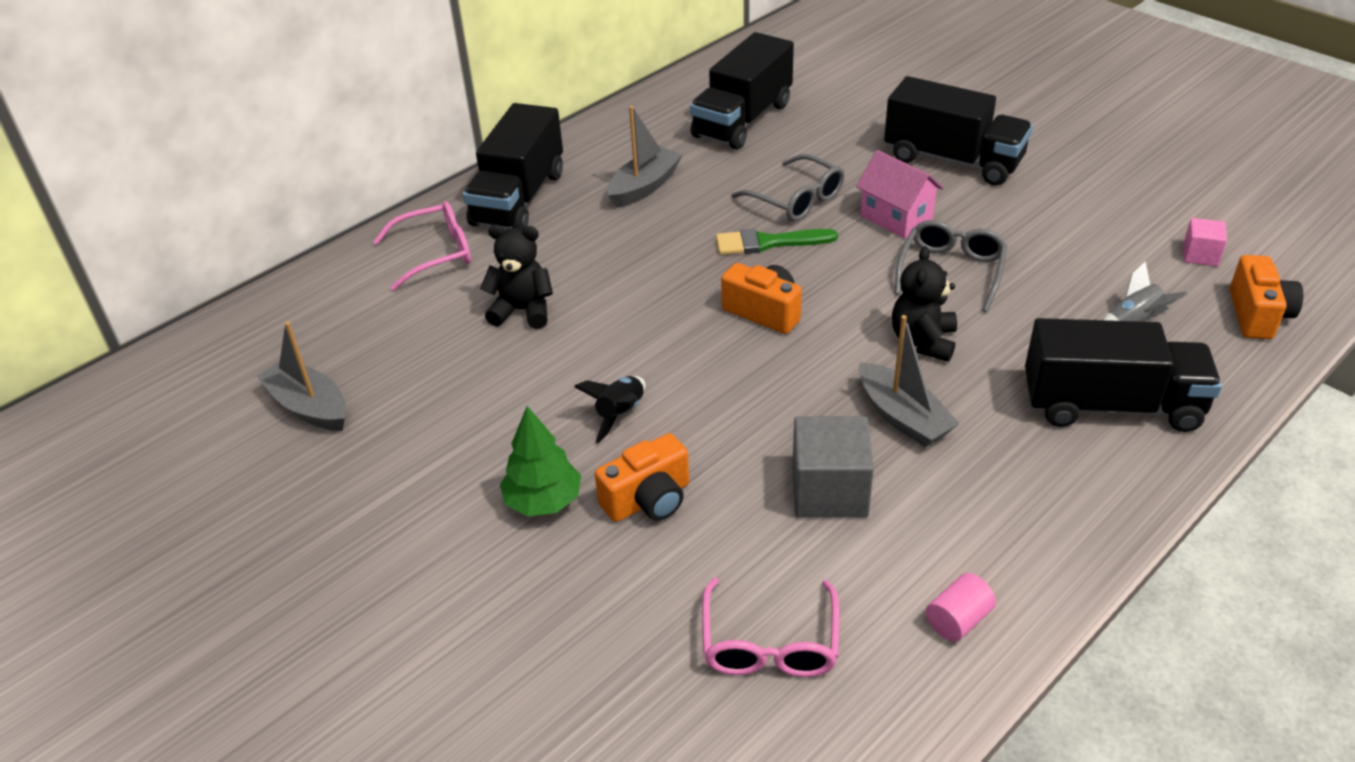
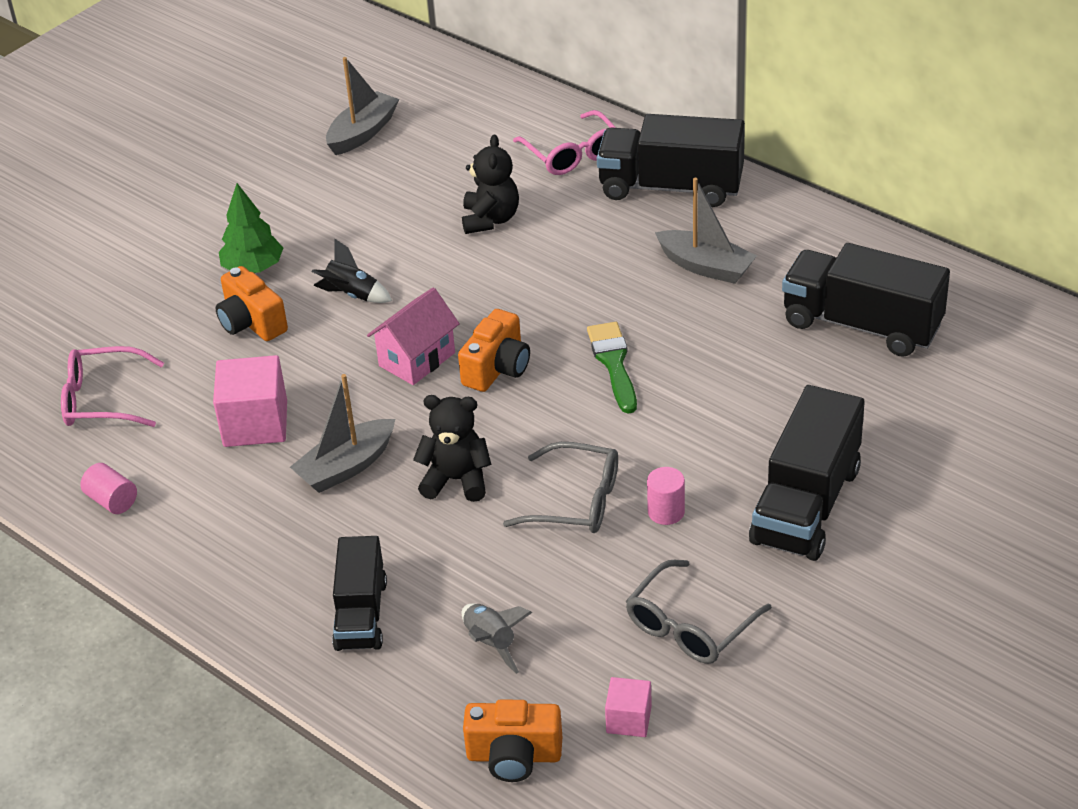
camera: 85 degrees right, 0 degrees up
grey glasses [731,154,844,221] -> grey glasses moved to [626,560,772,664]
grey cube [792,416,874,518] -> pink cube [213,355,287,447]
pink house [856,150,943,239] -> pink house moved to [367,288,460,385]
black truck [1025,318,1222,432] -> black truck [332,536,387,651], size x0.64
none -> pink cylinder [647,467,685,525]

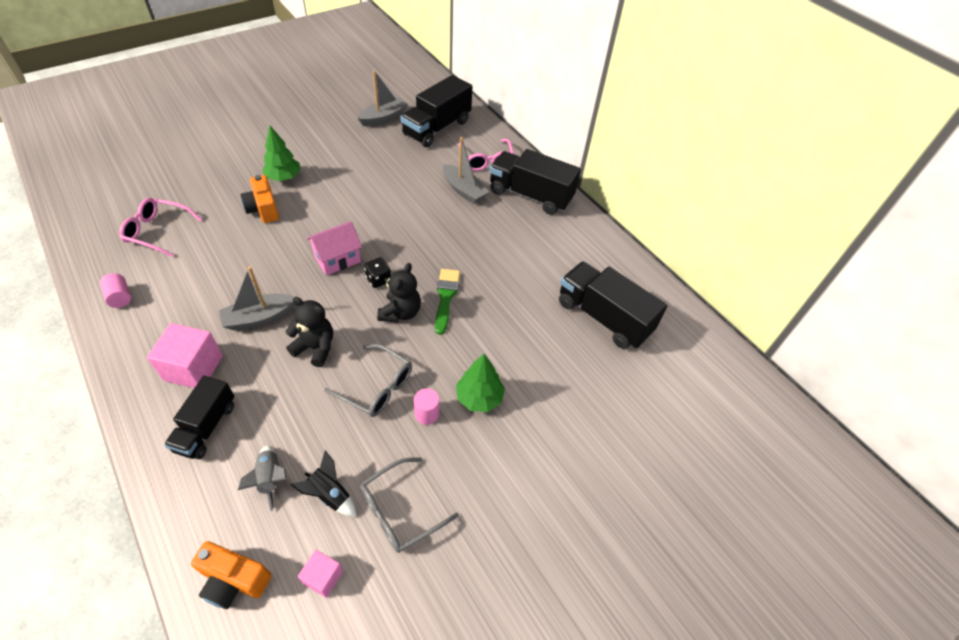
camera: 10 degrees right, 10 degrees up
pink cube [213,355,287,447] -> pink cube moved to [147,323,223,388]
black rocket [312,238,392,303] -> black rocket moved to [291,450,356,516]
orange camera [458,309,530,392] -> black dice [364,257,391,288]
black teddy bear [462,135,519,234] -> black teddy bear moved to [377,263,421,323]
grey boat [655,178,757,284] -> grey boat moved to [443,137,489,204]
black truck [749,385,865,561] -> black truck moved to [400,75,472,147]
none -> green tree [456,354,505,412]

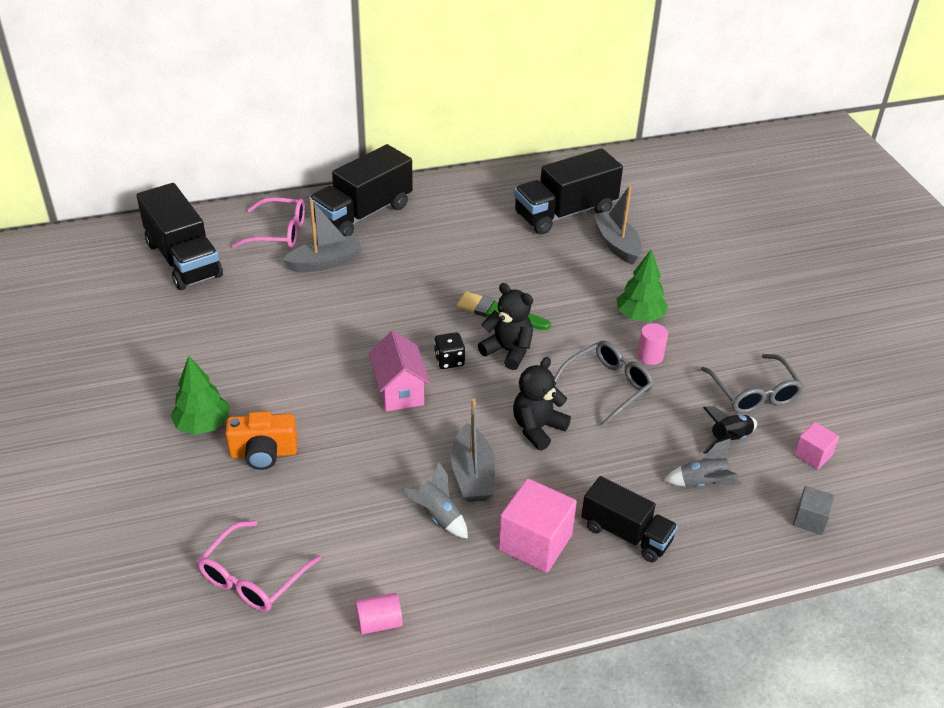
camera: 70 degrees left, 10 degrees down
orange camera [191,541,272,609] -> grey cube [793,486,835,535]
grey boat [357,70,408,126] -> grey boat moved to [593,185,641,265]
none -> grey rocket [402,462,468,539]

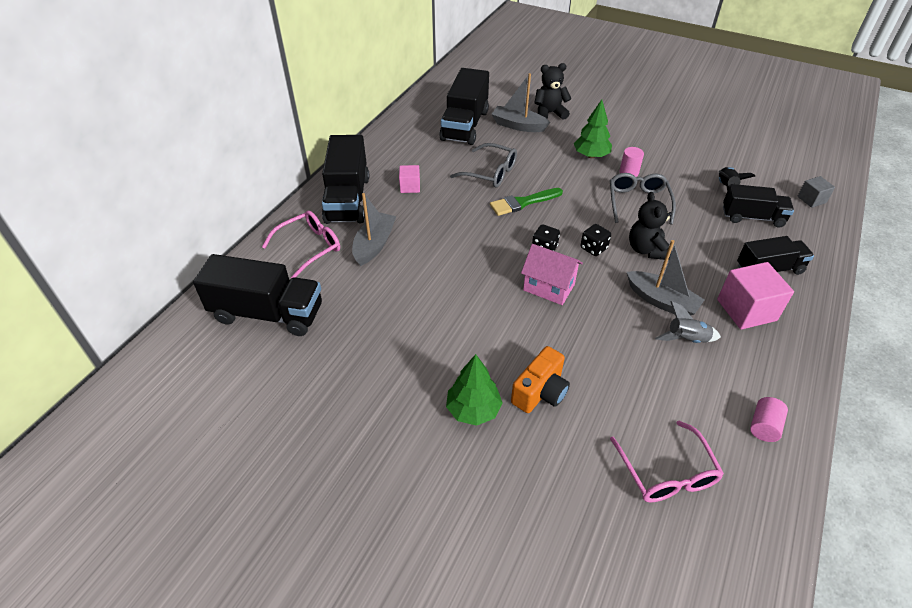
camera: 45 degrees left, 5 degrees up
black teddy bear [478,283,533,370] -> black teddy bear moved to [534,63,571,120]
grey rocket [664,438,742,487] -> black truck [723,184,794,228]
grey glasses [701,354,804,413] -> grey glasses moved to [450,143,517,187]
pink cube [794,422,839,469] -> pink cube moved to [399,165,420,193]
none -> black dice [580,224,611,256]

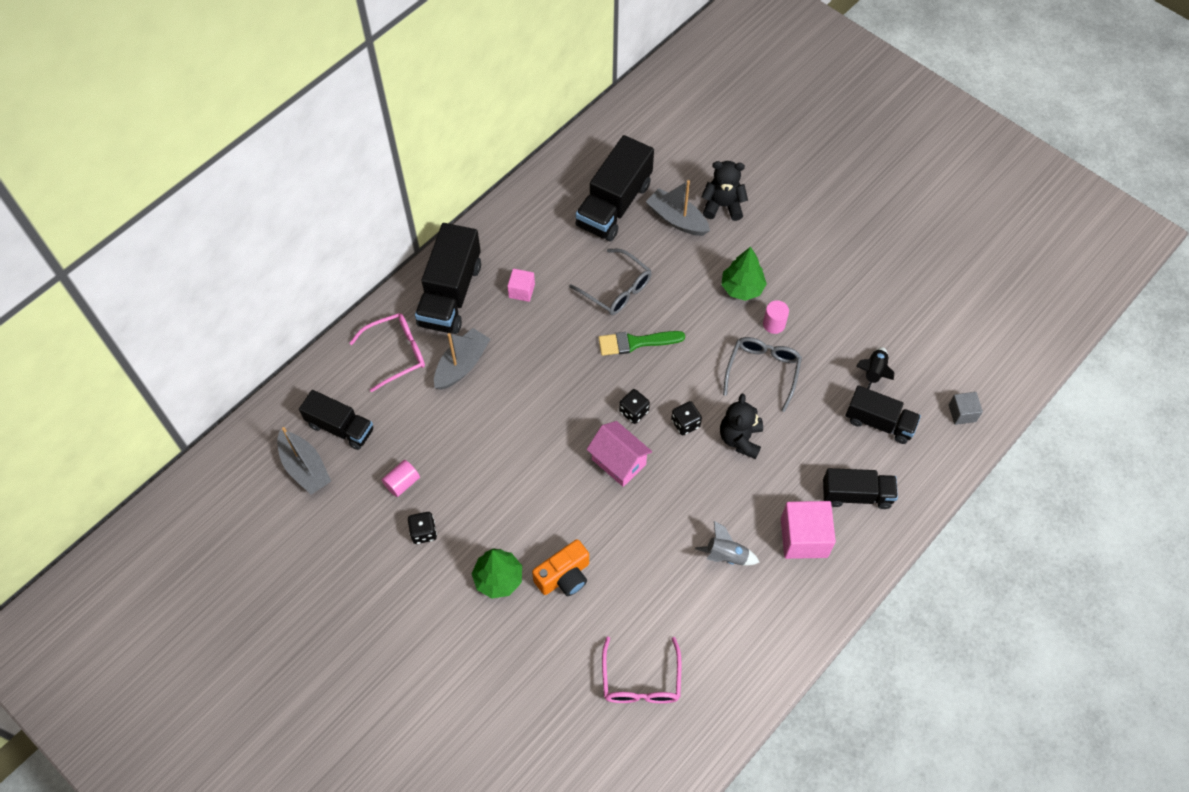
camera: 15 degrees right, 15 degrees up
black truck [193,254,322,336] -> black truck [299,390,373,450], size x0.64
grey boat [627,240,705,316] -> grey boat moved to [277,427,331,495]
pink cylinder [750,397,788,442] -> pink cylinder moved to [382,460,420,497]
none -> black dice [408,512,437,544]

